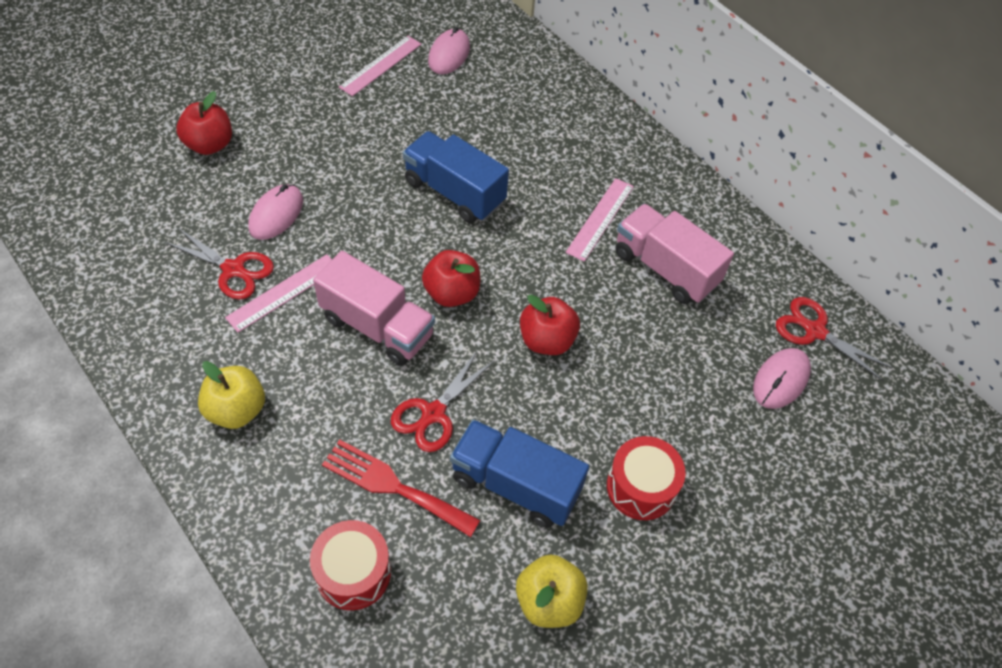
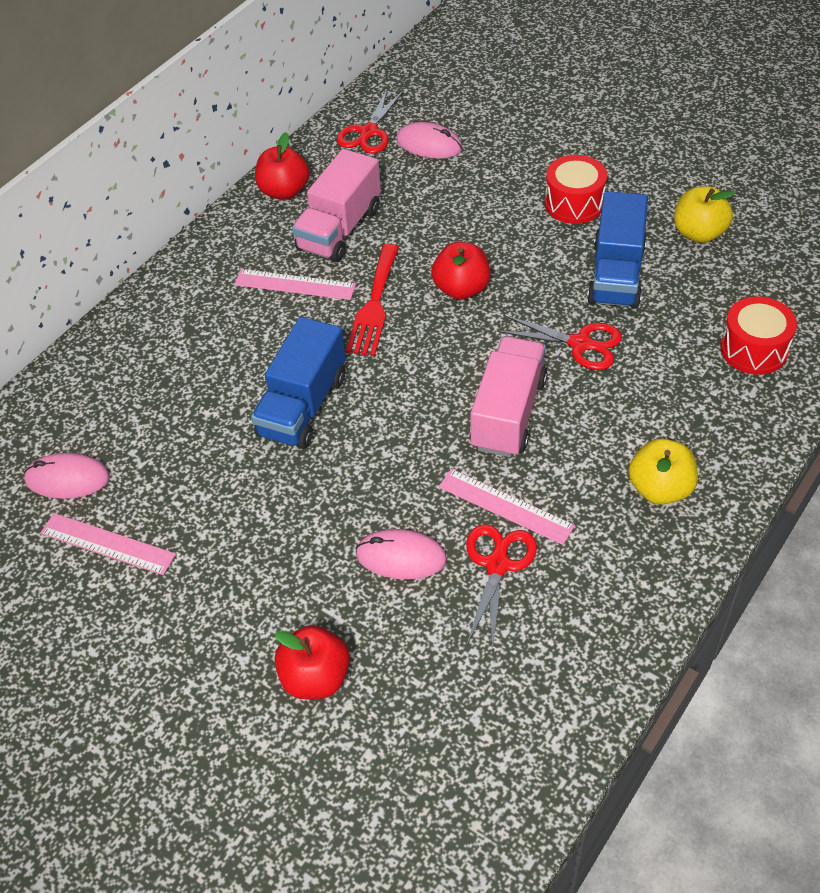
camera: 100 degrees left, 5 degrees down
red fork [322,439,480,537] -> red fork moved to [346,244,399,356]
red apple [422,250,480,307] -> red apple moved to [255,132,309,200]

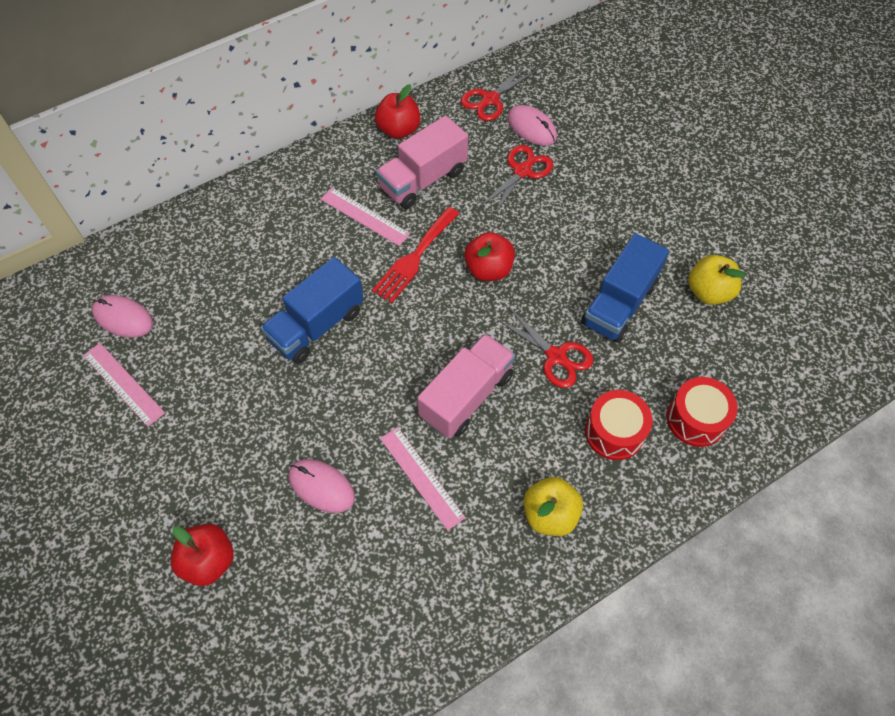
camera: 20 degrees right, 10 degrees up
red scissors [466,524,537,649] -> red scissors moved to [480,145,553,215]
red drum [545,155,607,224] -> red drum moved to [585,390,652,460]

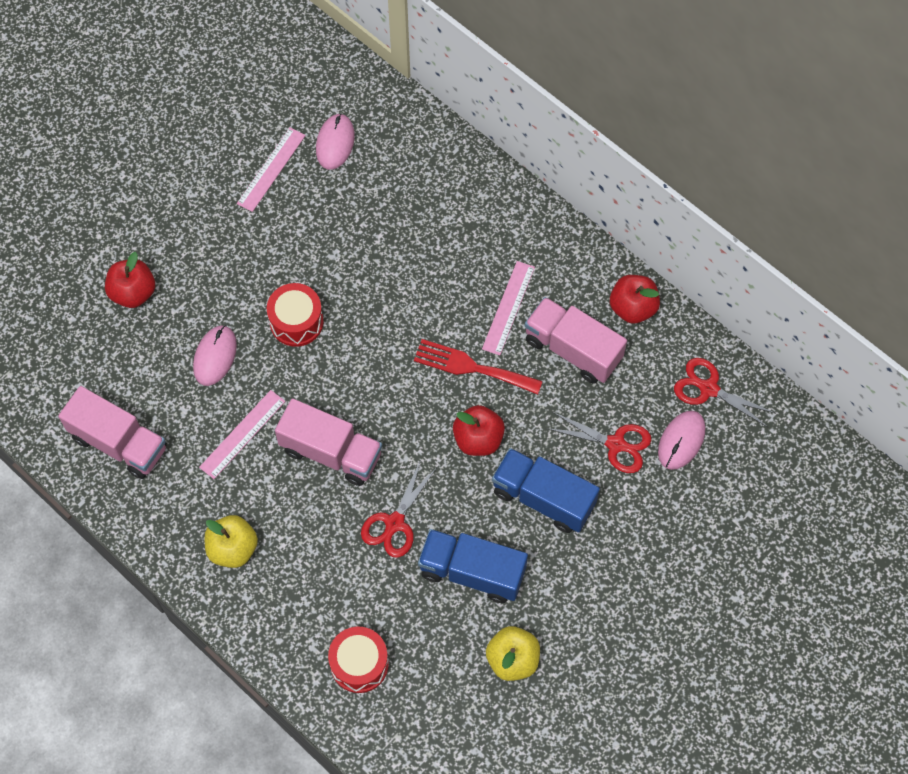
camera: 75 degrees right, 5 degrees up
blue truck [261,257,364,364] -> blue truck moved to [492,448,600,533]
red drum [585,390,652,460] -> red drum moved to [267,283,324,347]
none -> pink truck [58,386,167,479]

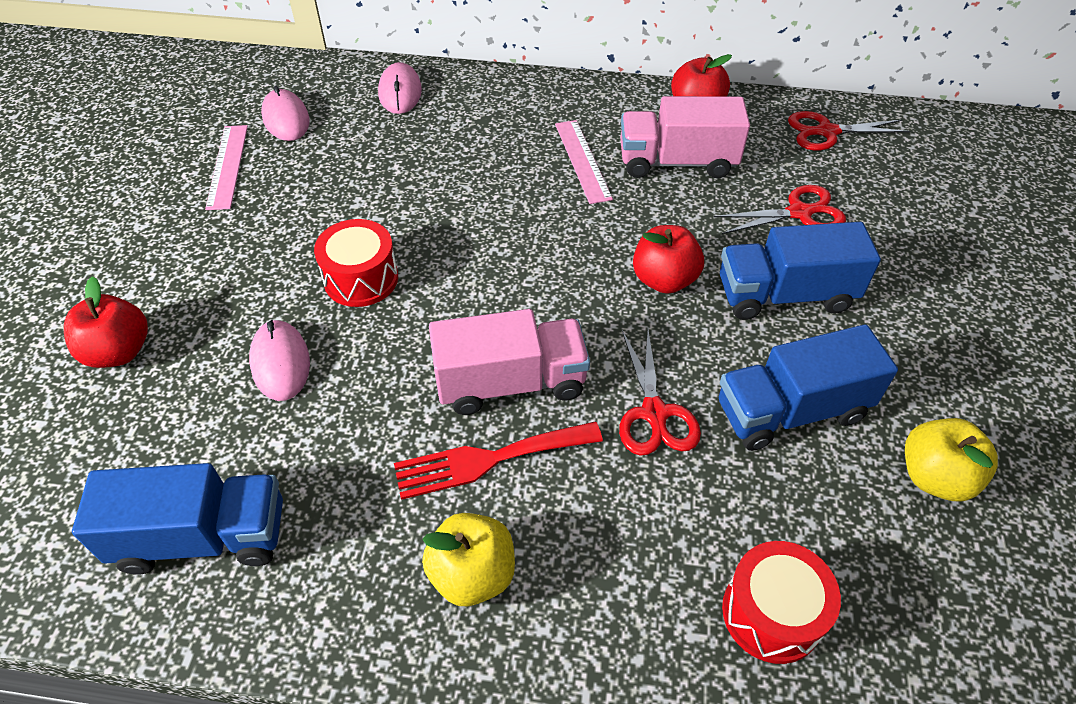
camera: 35 degrees left, 15 degrees down
pink truck [58,386,167,479] -> blue truck [72,463,283,574]
pink ruler [199,390,285,479] -> none
red fork [414,339,543,394] -> red fork moved to [394,422,603,500]
pink mouse [658,411,705,470] -> pink mouse moved to [378,62,422,114]

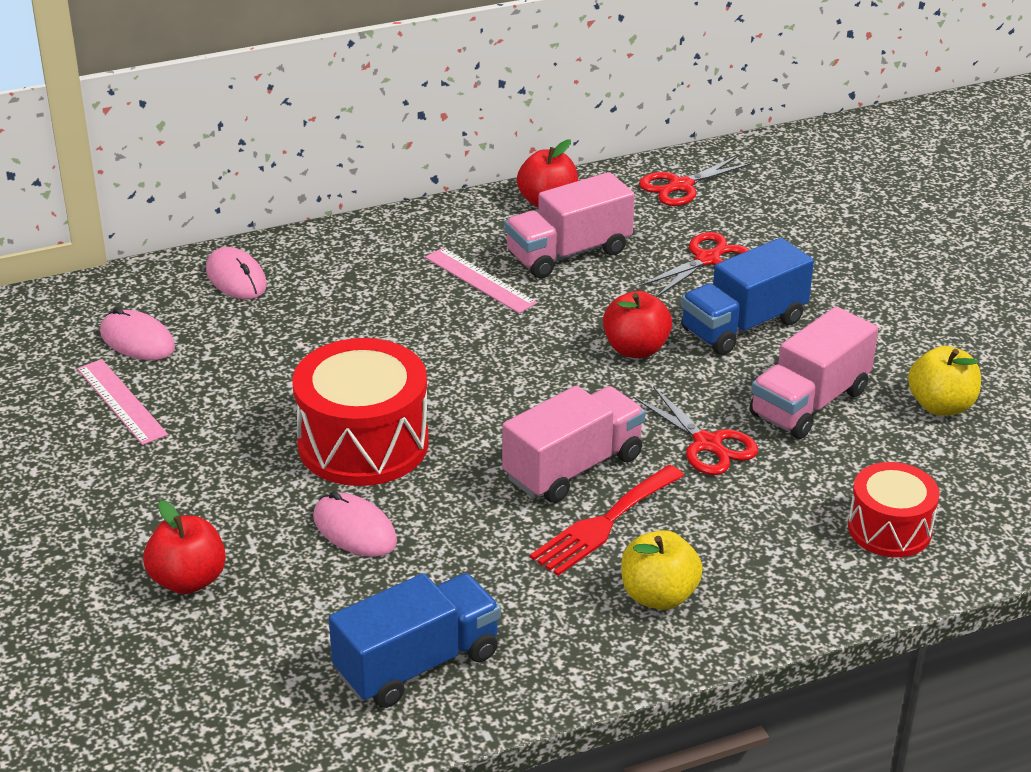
camera: 30 degrees left, 15 degrees down
red drum [314,219,398,307] -> red drum [293,338,429,486], size x1.66
blue truck [719,324,898,451] -> pink truck [749,306,878,439]

